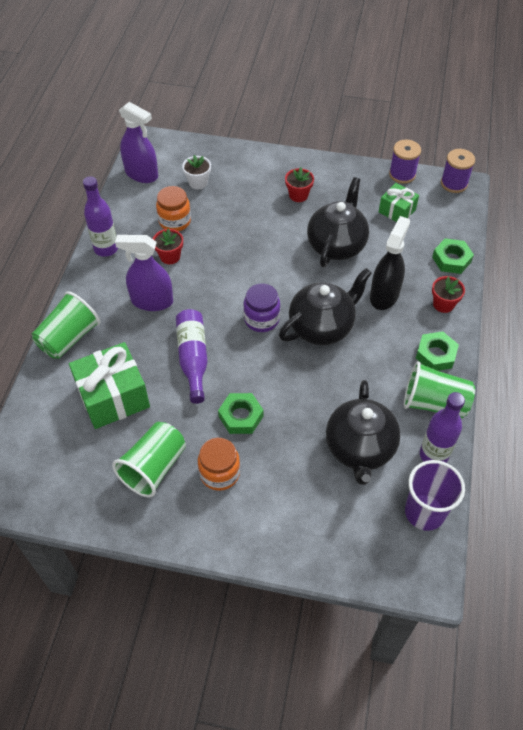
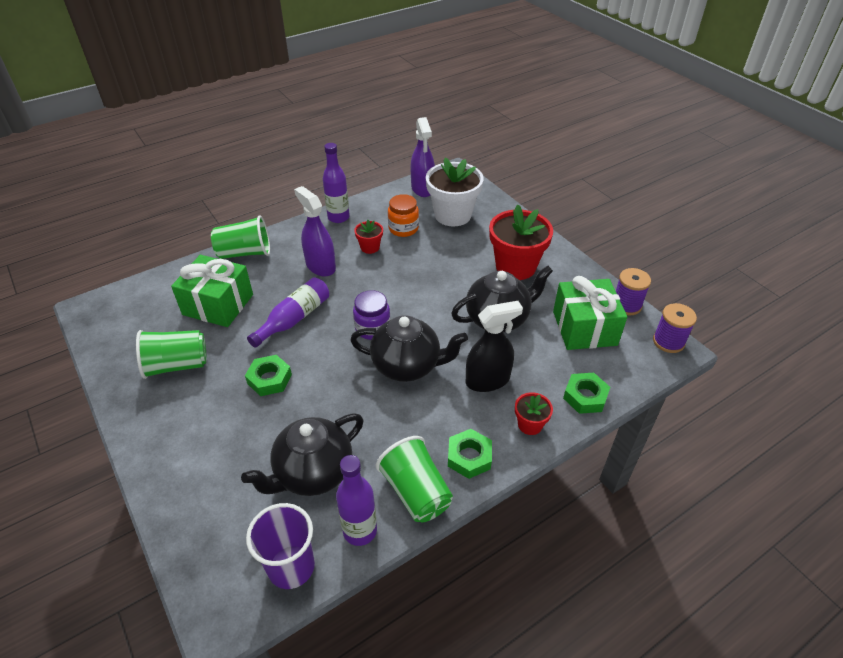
camera: 45 degrees right, 10 degrees down
white flower pot [182,155,211,189] -> white flower pot [426,158,484,226], size x2.07
orange jar [198,438,240,491] -> none
red flower pot [285,167,314,202] -> red flower pot [489,205,553,280], size x2.07
green gift [379,183,419,222] -> green gift [553,276,627,350], size x1.76

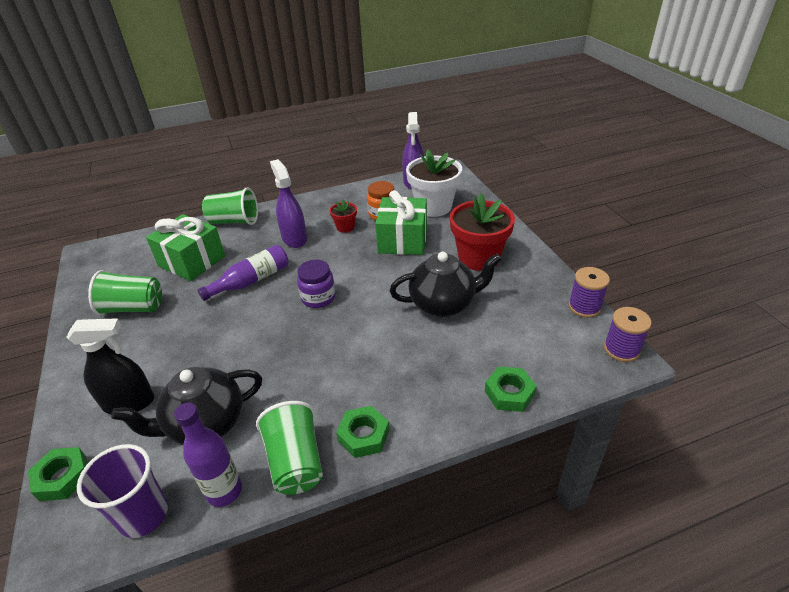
camera: 15 degrees right, 5 degrees down
green nut [245,355,292,396] -> green nut moved to [28,447,88,501]
purple bottle [323,143,350,223] -> none
black teapot [350,315,468,382] -> none
black spray bottle [466,301,523,392] -> black spray bottle moved to [66,318,154,414]
red flower pot [515,392,553,435] -> none
green gift [553,276,627,350] -> green gift moved to [375,190,427,255]

